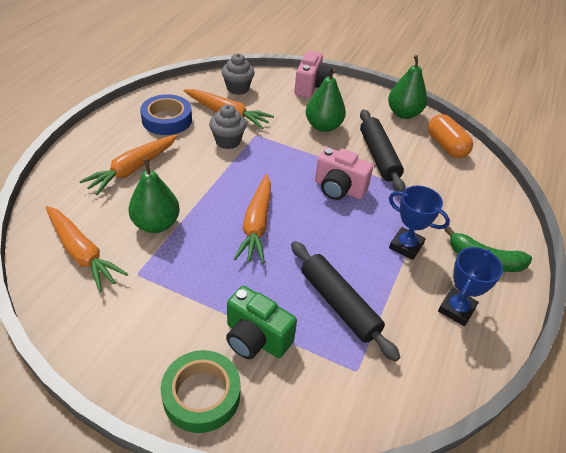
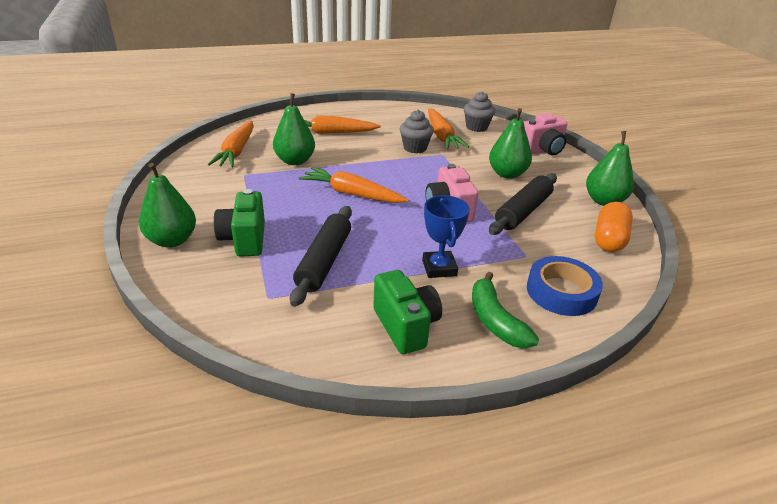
camera: 50 degrees right, 10 degrees down
blue tape [140,94,192,135] -> blue tape moved to [527,256,603,316]
green tape [161,350,241,433] -> green pear [139,163,196,247]
orange carrot [234,174,271,264] -> orange carrot turned 60 degrees clockwise [299,167,408,203]
blue trophy [438,247,503,326] -> green camera [373,270,442,354]

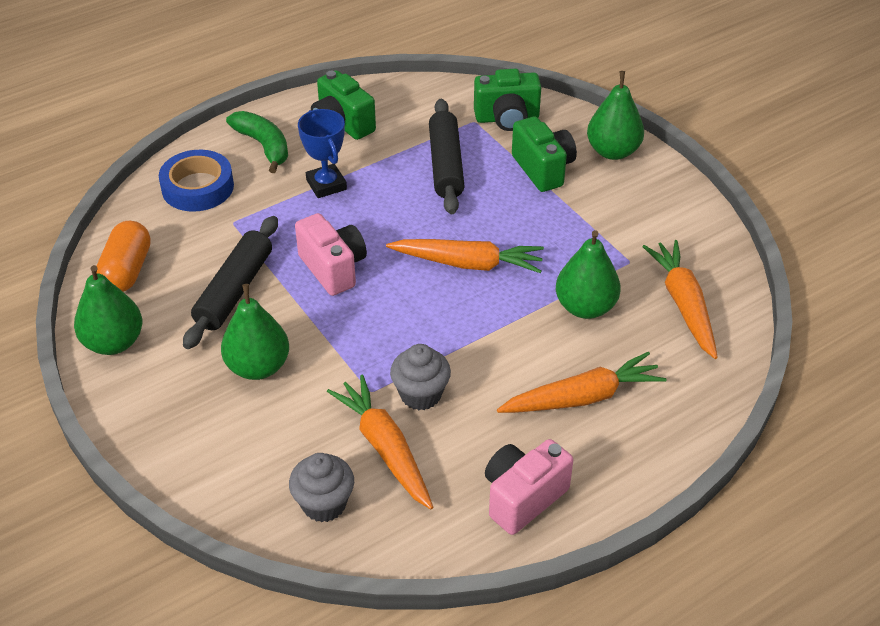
camera: 165 degrees right, 10 degrees up
pink camera [524,113,567,155] -> pink camera moved to [485,439,573,535]
none -> green camera [474,68,541,131]

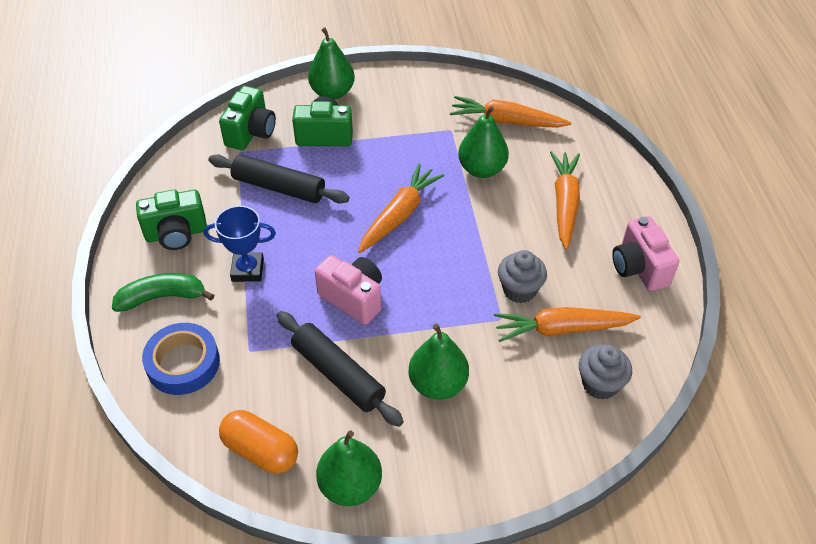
camera: 65 degrees left, 5 degrees up
pink camera [295,213,367,296] -> pink camera turned 45 degrees clockwise [315,255,382,325]

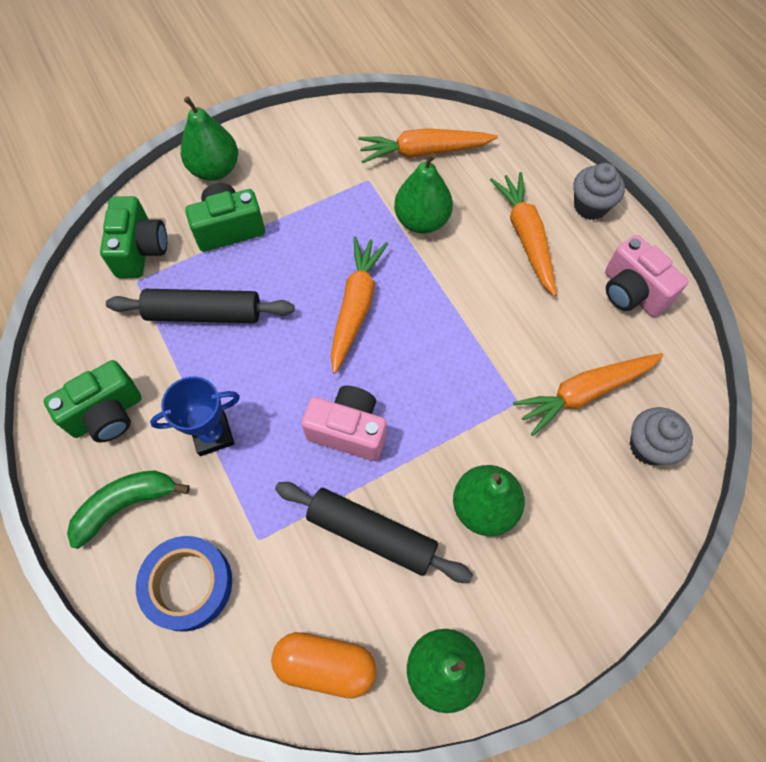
camera: 20 degrees left, 15 degrees up
grey cupcake [498,250,547,303] -> grey cupcake moved to [573,163,625,220]

